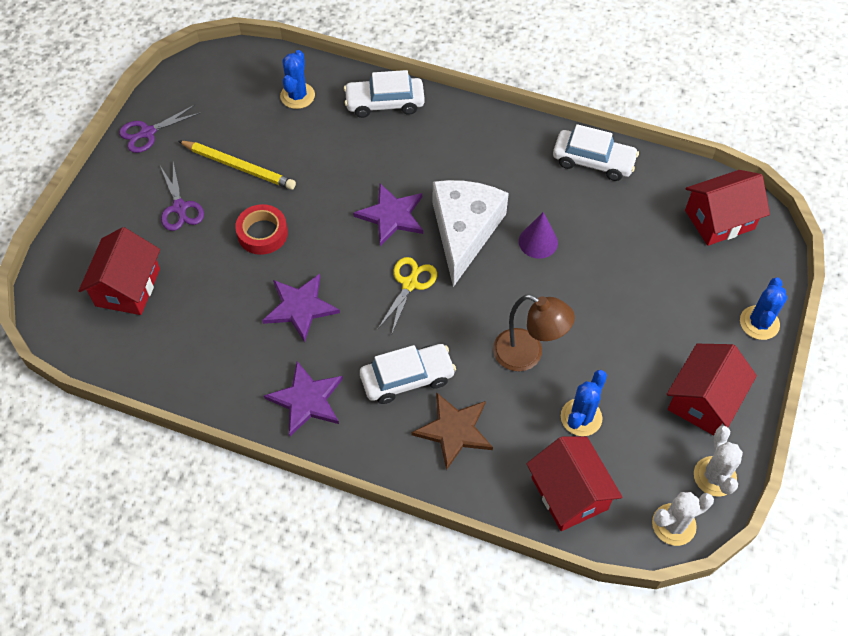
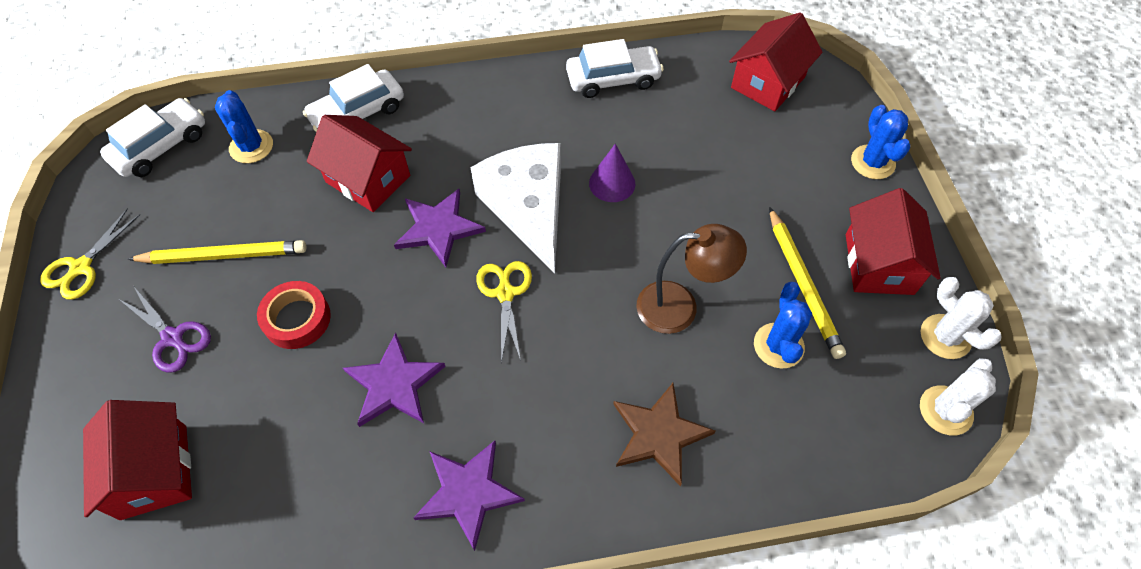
camera: 30 degrees left, 0 degrees up
purple scissors [119,105,200,153] -> yellow scissors [40,209,140,300]
white car [360,344,456,404] -> white car moved to [100,98,205,177]
red house [526,436,622,531] -> red house moved to [307,115,412,212]
none -> yellow pencil [769,207,846,359]

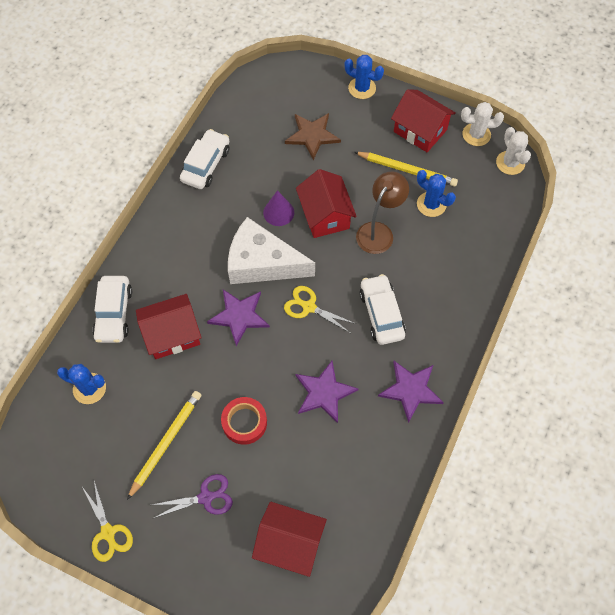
camera: 55 degrees left, 5 degrees up
white car [100,98,205,177] -> white car moved to [359,274,406,345]
brown star [613,383,715,487] -> brown star moved to [285,113,341,160]
red house [729,12,823,111] -> red house moved to [296,169,357,238]

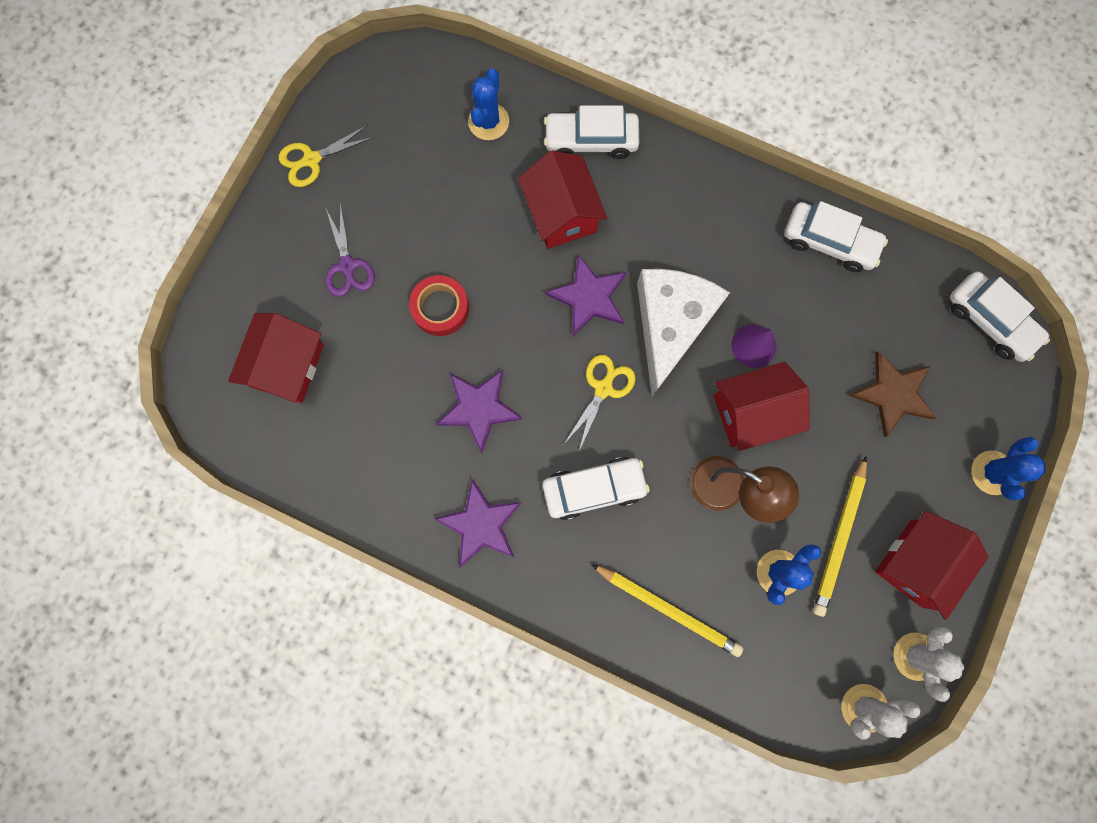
camera: 90 degrees right, 15 degrees up
yellow pencil [127,391,201,500] -> yellow pencil moved to [591,564,743,657]
none -> white car [950,271,1050,362]

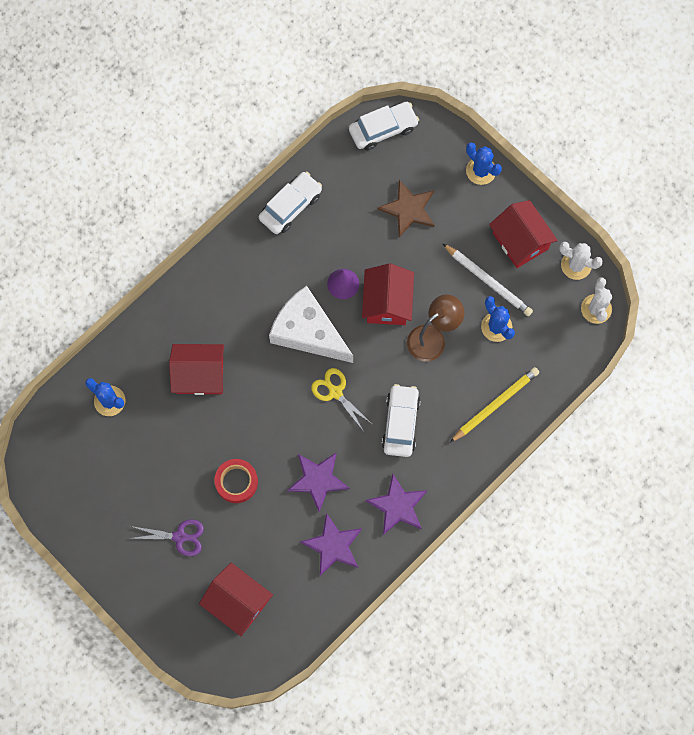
camera: 70 degrees left, 5 degrees down
yellow scissors [279,125,374,187] -> none
white car [544,105,639,159] -> none
purple star [545,254,627,336] -> purple star moved to [300,513,362,576]
yellow pencil [813,456,867,617] -> white pencil [442,243,533,316]

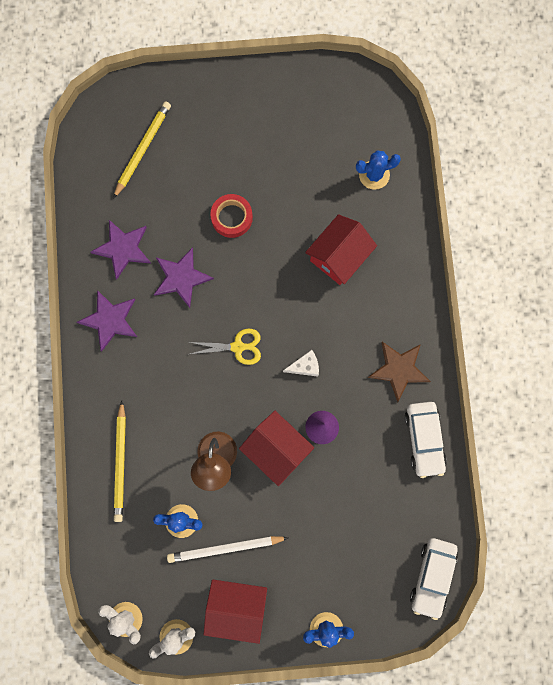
camera: 130 degrees right, 5 degrees up
purple scissors [128,519,204,556] -> none
red house [199,563,273,636] -> yellow pencil [113,101,171,199]
white cheese [269,286,353,363] -> white cheese [283,350,319,377], size x0.41
brown star [377,180,435,237] -> brown star moved to [367,342,431,402]
white car [382,384,421,457] -> none

